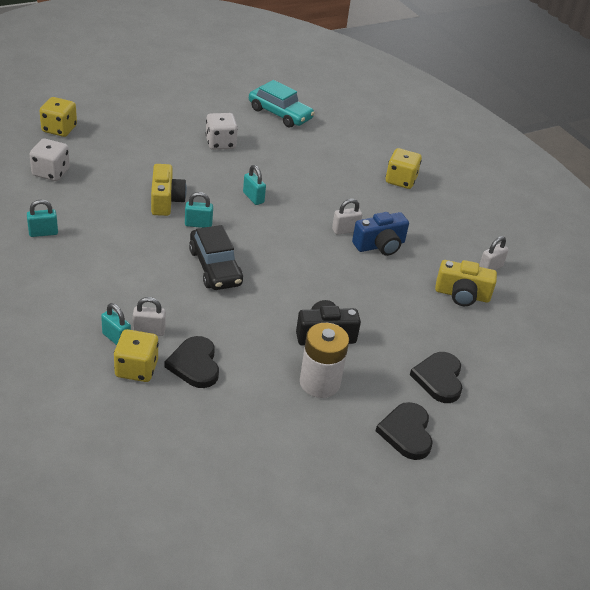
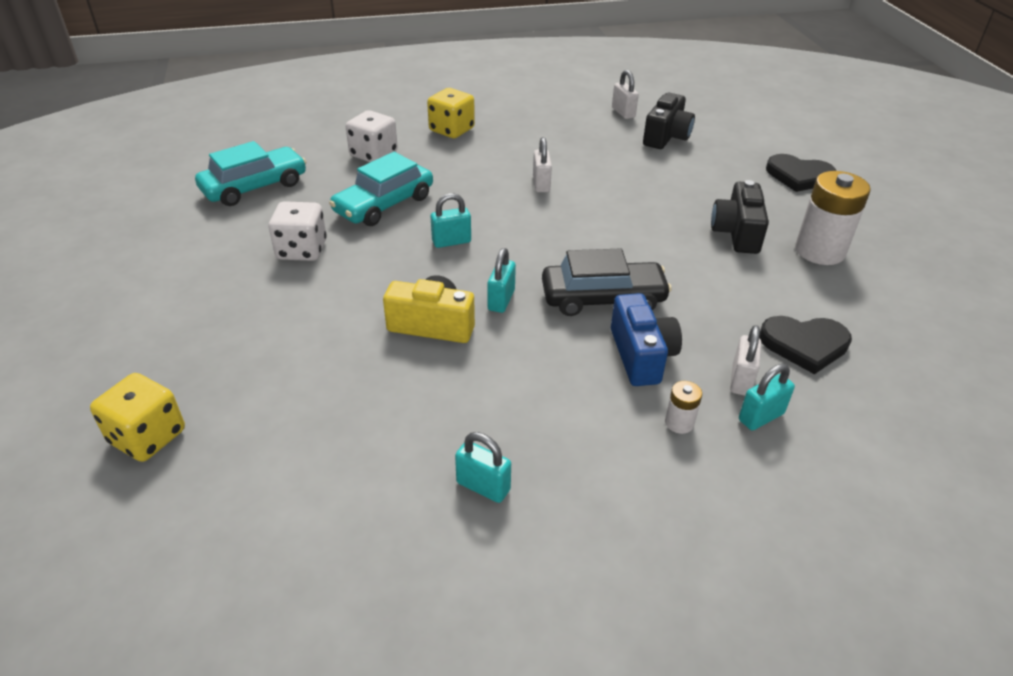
camera: 70 degrees left, 0 degrees up
turquoise padlock [27,200,58,237] -> turquoise padlock turned 60 degrees counterclockwise [455,432,511,503]
white dice [30,139,70,181] -> white dice moved to [346,110,398,162]
yellow dice [114,329,159,382] -> none
blue camera [352,212,409,256] -> blue camera moved to [611,293,682,386]
black heart [376,402,433,460] -> none
yellow camera [435,260,497,306] -> black camera [643,93,695,149]
none -> turquoise car [329,152,433,226]
none -> white battery [665,381,702,434]

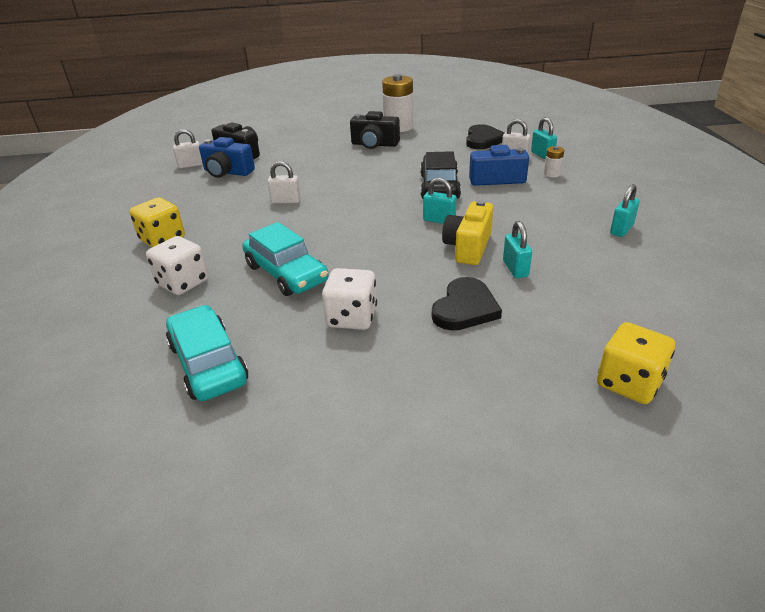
camera: 80 degrees left, 5 degrees down
turquoise padlock [431,193,471,248] -> turquoise padlock moved to [503,221,532,278]
black heart [766,154,836,192] -> black heart moved to [432,277,502,331]
none -> blue camera [199,137,255,178]

